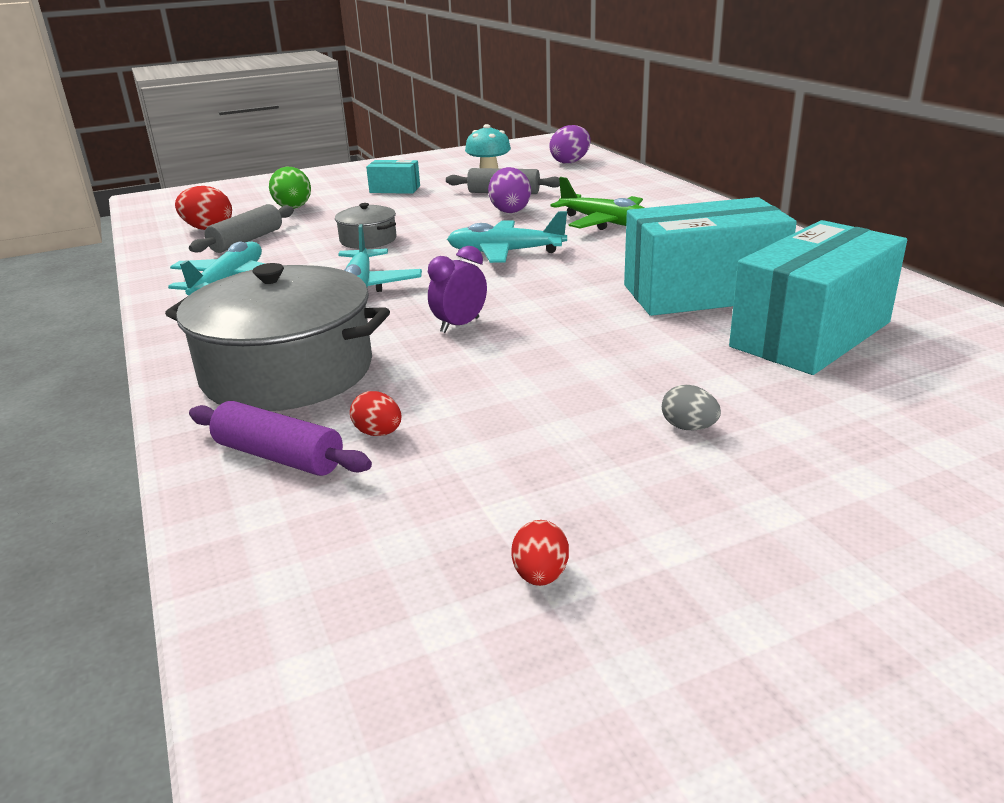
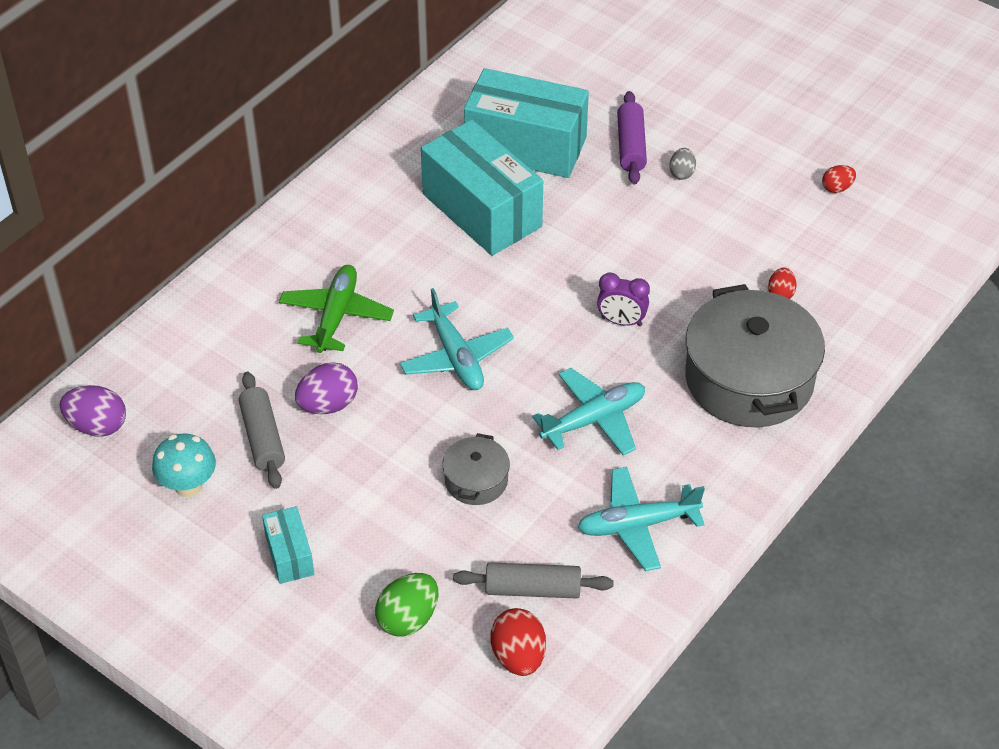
camera: 120 degrees left, 20 degrees up
purple rolling pin [189,401,372,476] -> purple rolling pin moved to [617,91,647,185]

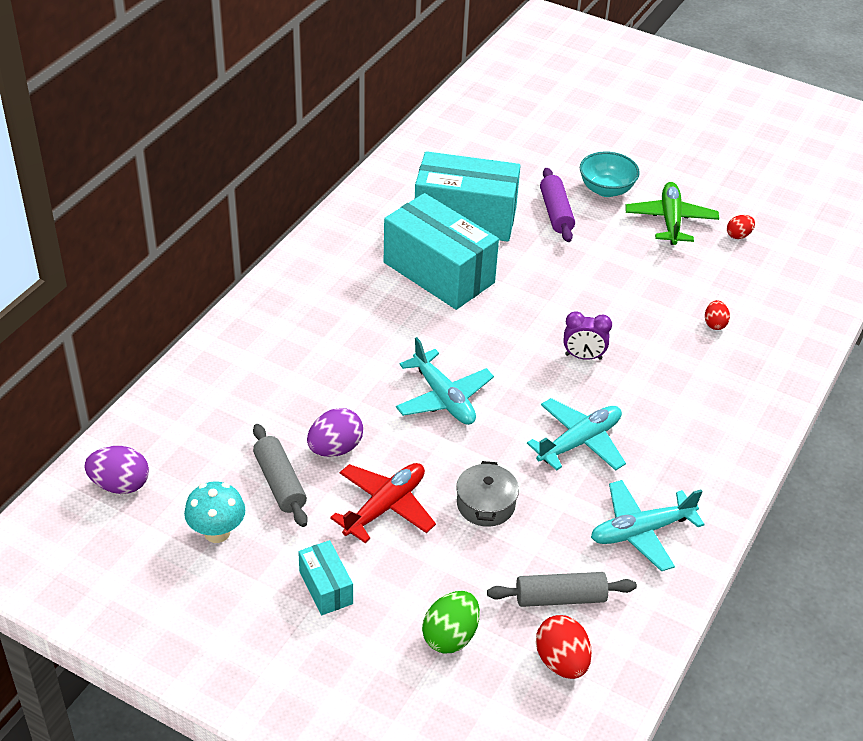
camera: 10 degrees left, 5 degrees down
green plane [279,265,394,353] -> green plane moved to [625,182,719,245]
grey egg [669,148,696,180] -> none
grey pot [685,284,825,427] -> none
none -> red plane [330,463,436,543]
none -> turquoise bowl [580,152,640,197]

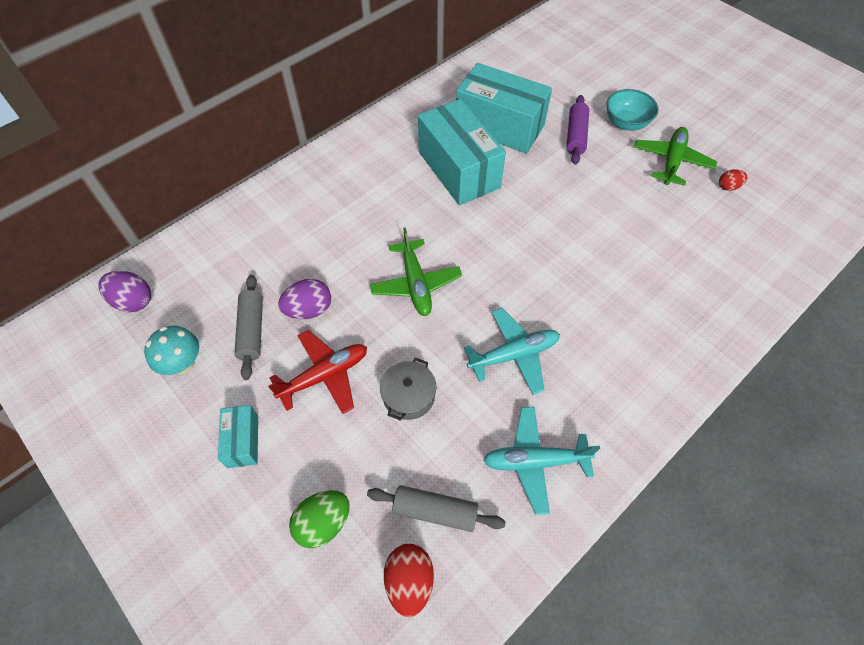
camera: 20 degrees right, 15 degrees up
turquoise plane [396,337,494,425] -> green plane [370,227,462,316]
purple clock [563,311,612,360] -> none
red egg [705,300,730,330] -> none

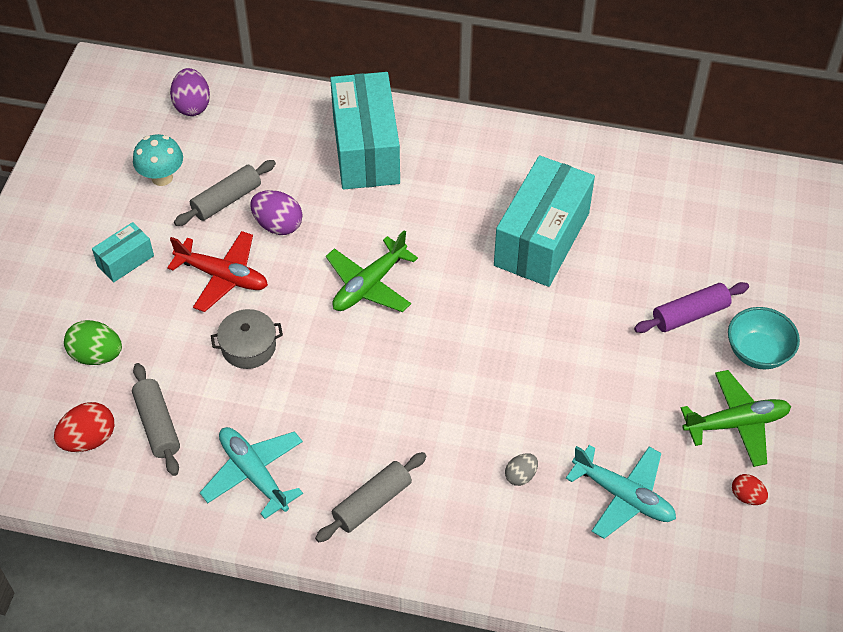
camera: 55 degrees right, 5 degrees down
turquoise box [456,63,552,154] -> turquoise box moved to [330,72,400,189]
turquoise plane [464,308,560,395] -> turquoise plane moved to [566,445,676,539]
none -> grey rolling pin [315,452,427,542]
none -> grey egg [505,453,538,486]

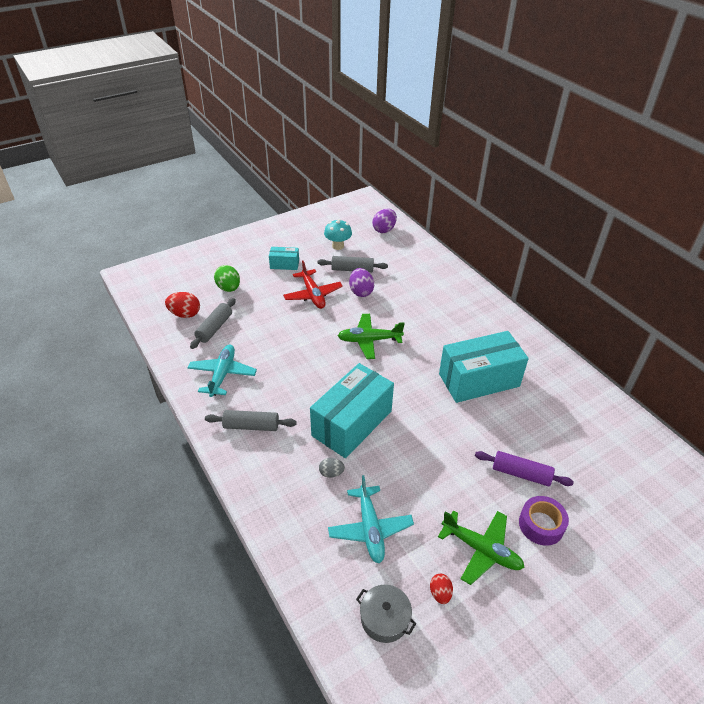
camera: 45 degrees right, 10 degrees down
grey pot [211,309,283,369] -> grey pot moved to [356,585,416,643]
turquoise box [330,72,400,189] -> turquoise box moved to [310,363,394,458]
turquoise bowl [728,307,800,369] -> purple tape [519,496,569,546]

